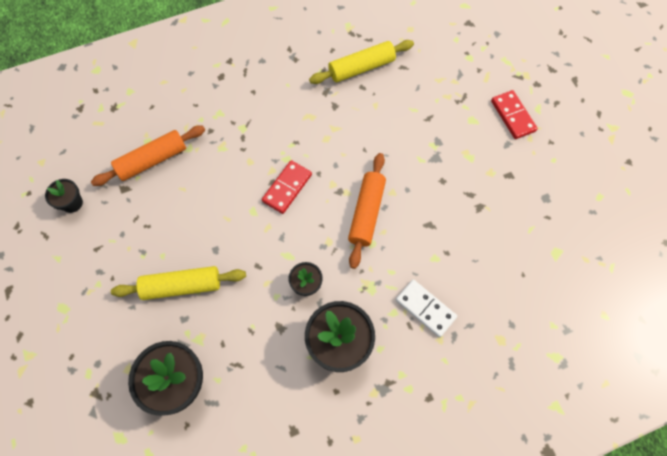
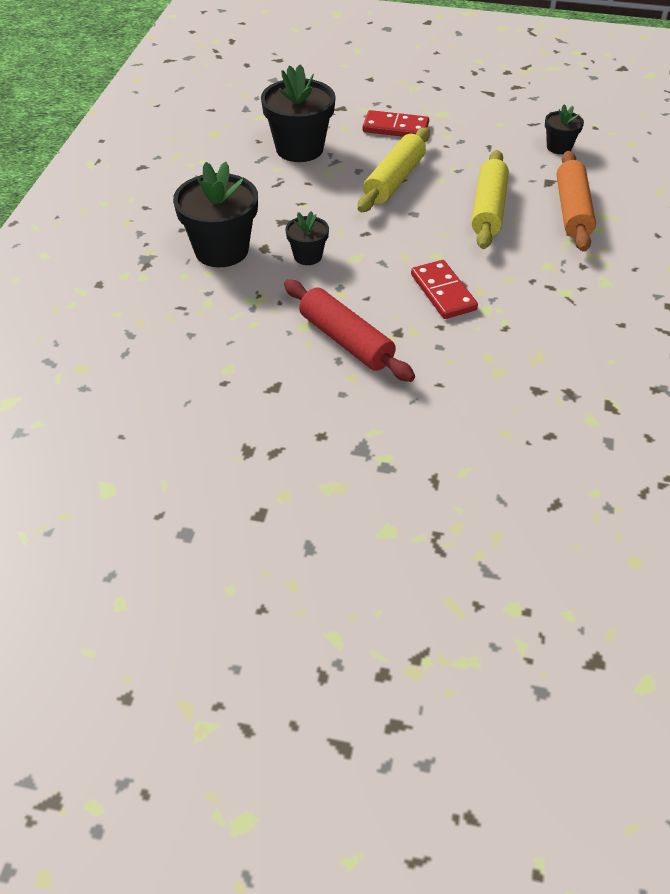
camera: 125 degrees right, 20 degrees down
yellow rolling pin [309,40,414,84] -> yellow rolling pin moved to [471,150,509,249]
orange rolling pin [348,153,386,269] -> red rolling pin [284,279,415,382]
white domino [396,280,457,337] -> none
red domino [491,90,538,139] -> red domino moved to [362,110,429,137]

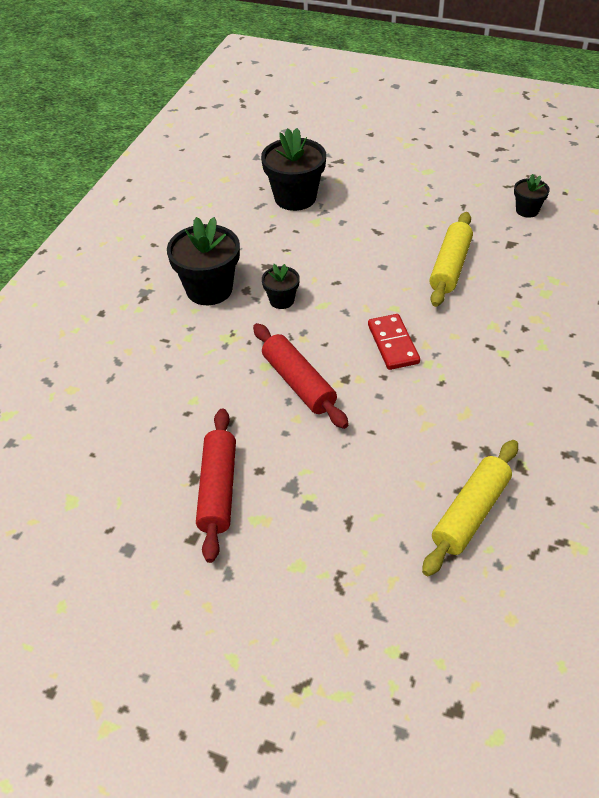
camera: 10 degrees right, 0 degrees up
yellow rolling pin [358,128,430,212] -> yellow rolling pin moved to [422,440,518,576]
red domino [362,110,429,137] -> none
orange rolling pin [557,151,596,252] -> none
none -> red rolling pin [196,408,236,563]

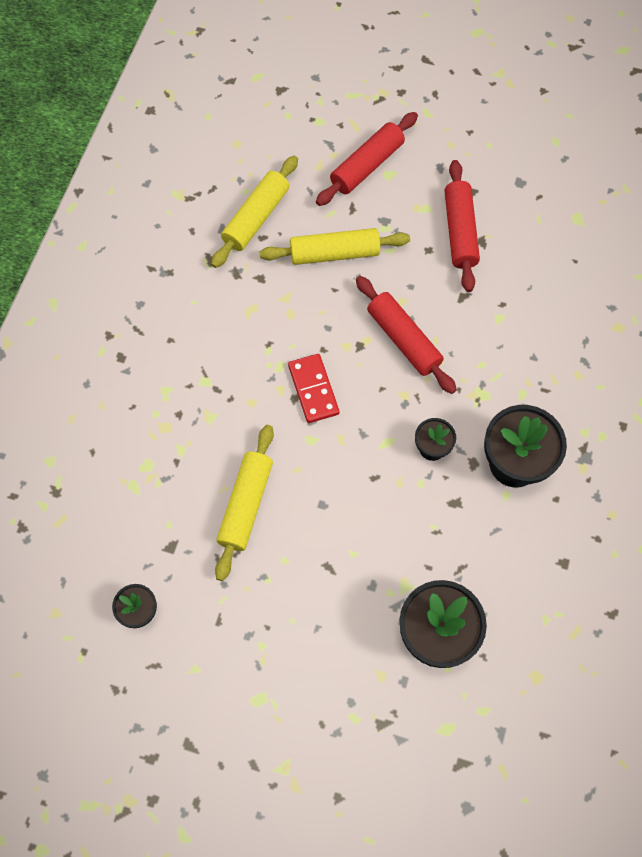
camera: 175 degrees right, 20 degrees up
none -> yellow rolling pin [259,228,410,265]
none -> red rolling pin [316,112,418,206]

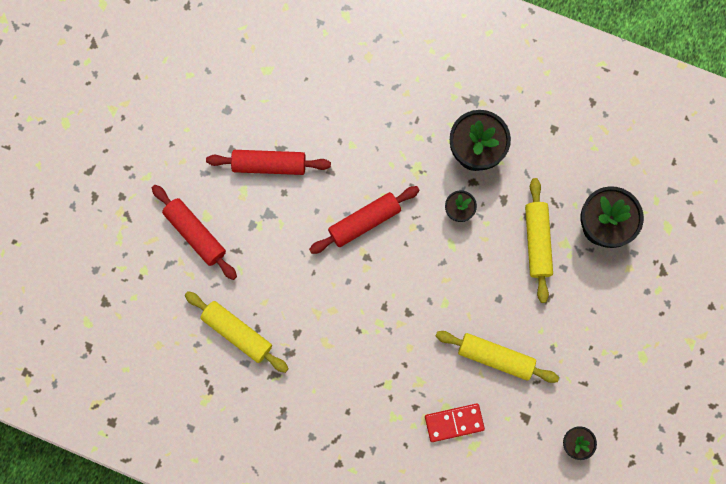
camera: 85 degrees left, 10 degrees up
yellow rolling pin [259,228,410,265] -> yellow rolling pin moved to [525,178,553,303]
red domino [288,354,339,423] -> red domino moved to [425,403,485,442]

